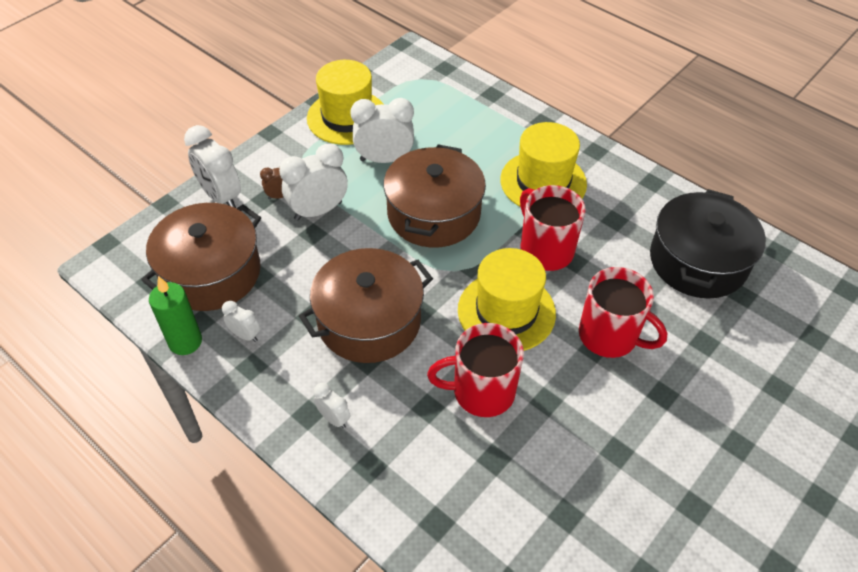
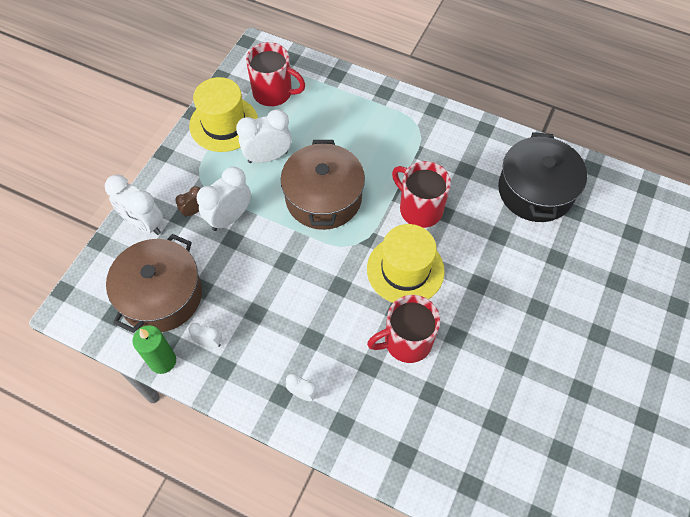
camera: 15 degrees left, 10 degrees up
brown pot [299,248,433,363] -> none
yellow hat [500,122,587,207] -> none
red mug [579,267,667,358] -> red mug moved to [246,42,305,106]

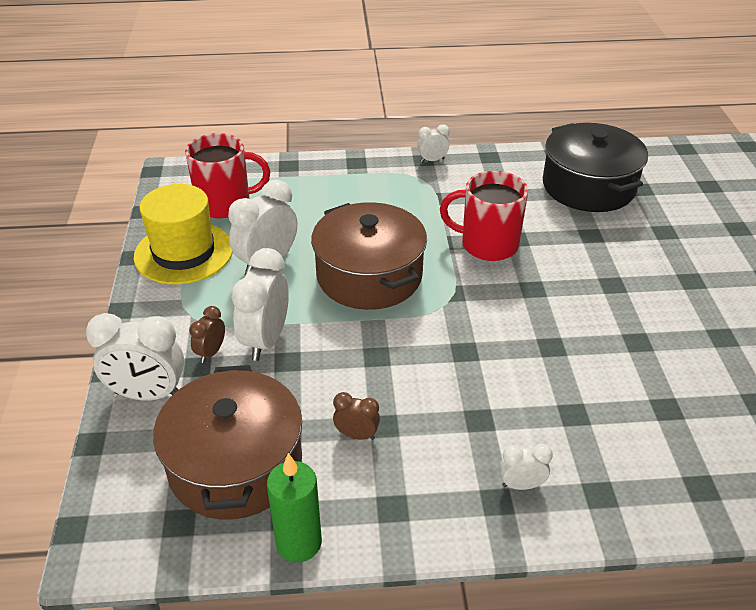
camera: 30 degrees left, 20 degrees down
white clock [188,323,222,348] -> white clock moved to [417,124,450,162]
yellow hat [367,224,445,303] -> none
red mug [367,295,440,363] -> none
none -> brown clock [333,392,380,440]

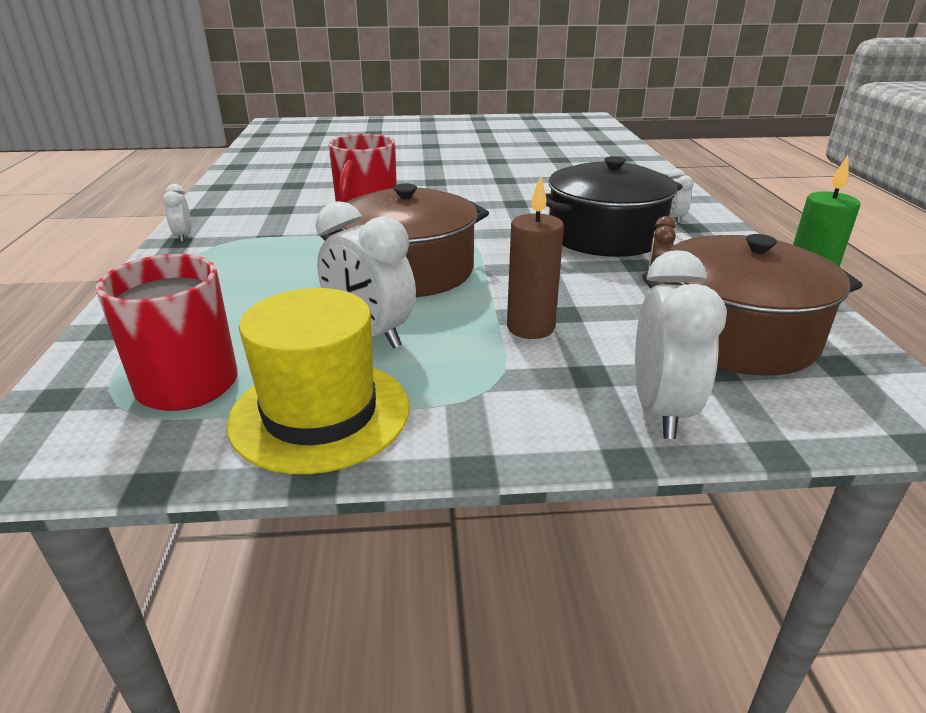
camera: 90 degrees left, 10 degrees down
brown clock [189,306,225,363] -> none
white clock [231,248,289,361] -> brown candle [507,175,564,339]
black pot [543,123,648,212] -> black pot moved to [546,156,683,257]

